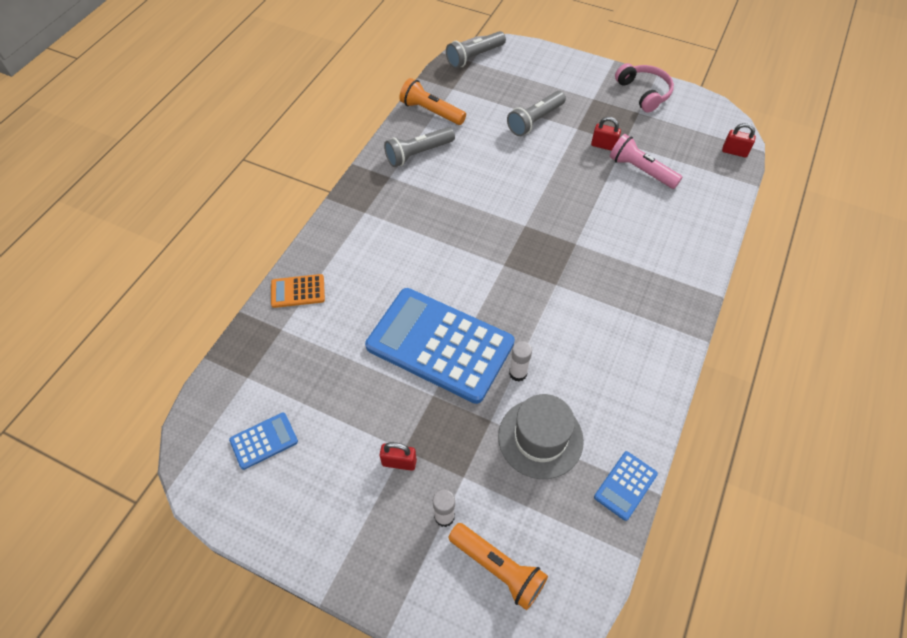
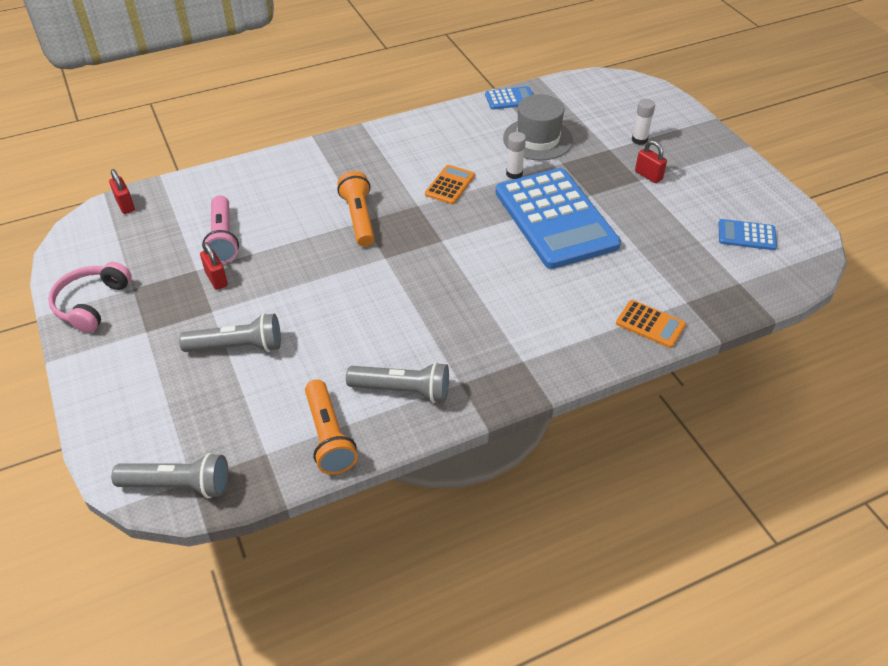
camera: 140 degrees left, 10 degrees down
orange flashlight [448,523,548,610] -> orange flashlight moved to [337,171,374,247]
none -> orange calculator [425,165,475,204]

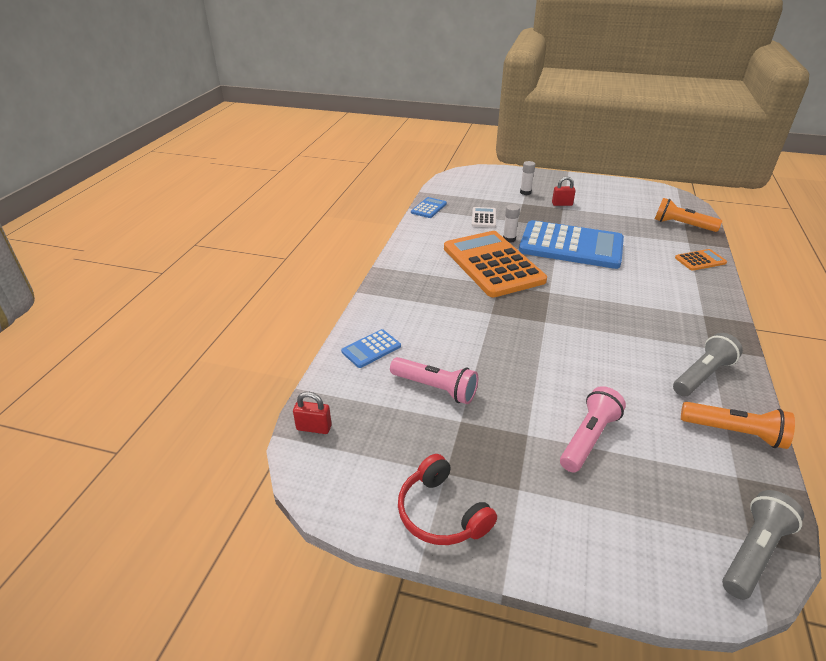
camera: 50 degrees left, 10 degrees down
pink headphones [48,262,132,333] -> red headphones [398,454,497,545]
grey flashlight [179,313,281,352] -> pink flashlight [560,386,626,473]
red padlock [200,242,228,290] -> none
orange flashlight [337,171,374,247] -> orange flashlight moved to [655,198,722,232]
orange calculator [425,165,475,204] -> orange calculator [444,231,547,297], size x2.37
grey hat [503,94,573,160] -> white calculator [472,207,496,228]
blue calculator [719,219,777,250] -> blue calculator moved to [341,329,401,368]

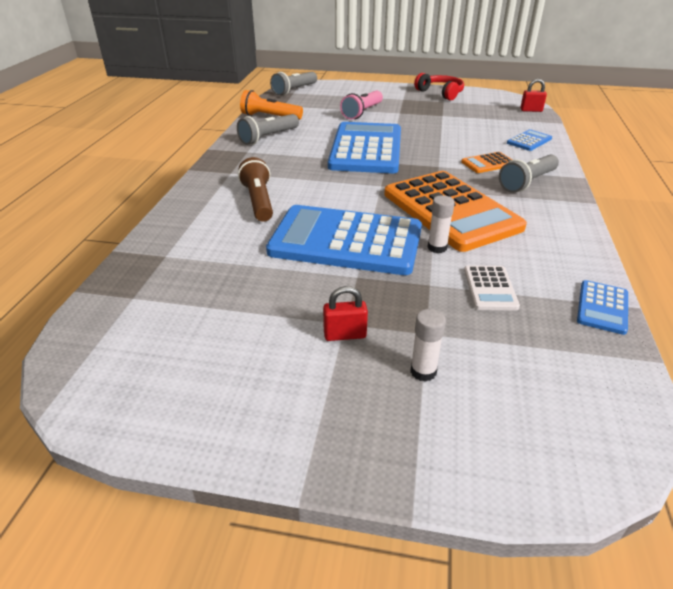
camera: 175 degrees right, 0 degrees up
pink flashlight [390,357,478,404] -> none
orange flashlight [655,198,722,232] -> none
orange calculator [675,249,727,271] -> orange calculator moved to [461,152,512,173]
none -> brown flashlight [238,157,273,222]
none -> blue calculator [328,122,401,173]
none -> grey flashlight [499,155,559,193]

